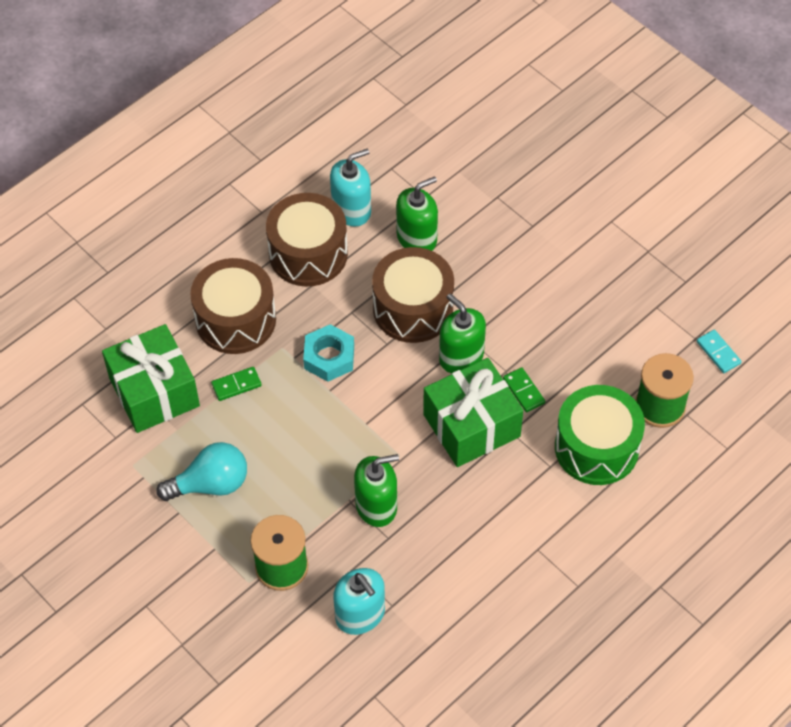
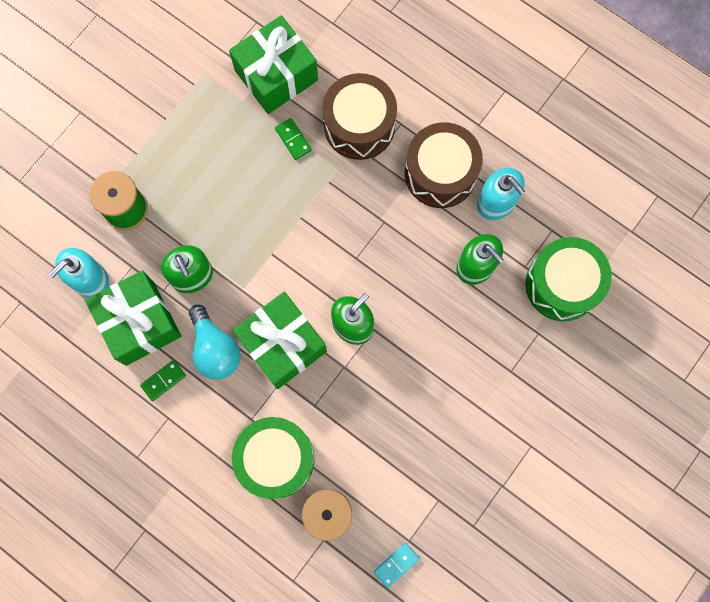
camera: 80 degrees right, 20 degrees up
turquoise light bulb [156,442,247,501] -> turquoise light bulb moved to [189,305,241,380]
turquoise nut [303,324,354,382] -> none
brown drum [372,247,454,343] -> none
green domino [503,367,545,412] -> green domino moved to [140,360,186,401]
none -> green gift [85,270,181,366]
none -> green drum [525,237,612,321]

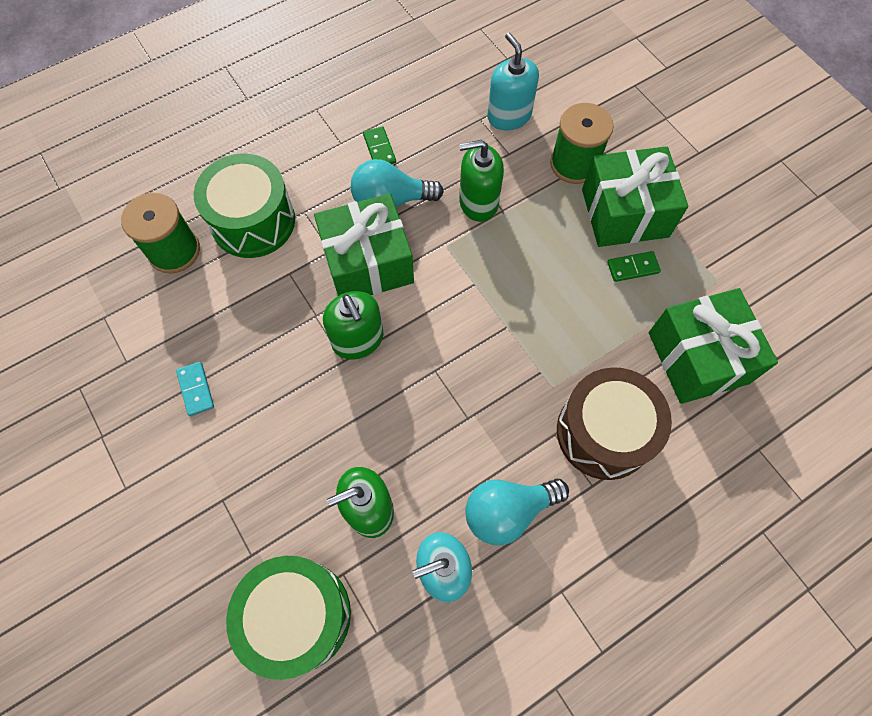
camera: 110 degrees right, 10 degrees down
green gift [85,270,181,366] -> green gift moved to [582,146,688,247]
green domino [275,118,312,160] -> green domino moved to [607,251,661,282]
turquoise domino [374,542,420,588] -> turquoise domino moved to [176,362,214,416]
brown drum [405,122,483,208] -> turquoise light bulb [465,479,569,545]

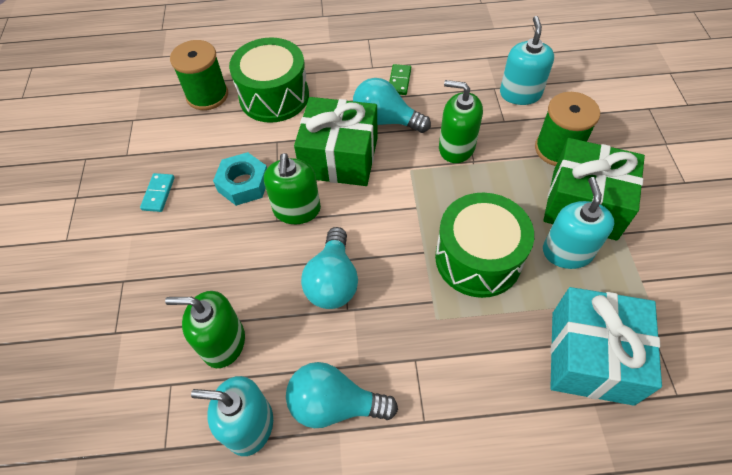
camera: 30 degrees right, 10 degrees down
green drum [226,556,351,680] -> green drum moved to [435,193,534,298]
brown drum [557,367,672,480] -> none
green domino [607,251,661,282] -> turquoise soap dispenser [543,177,614,269]
green gift [649,288,778,404] -> turquoise gift [550,287,662,406]
none -> turquoise nut [213,152,267,206]
none -> turquoise light bulb [301,227,358,309]

